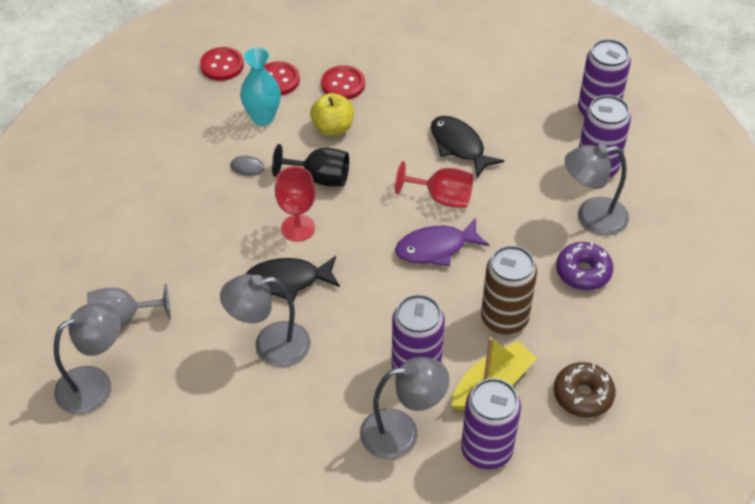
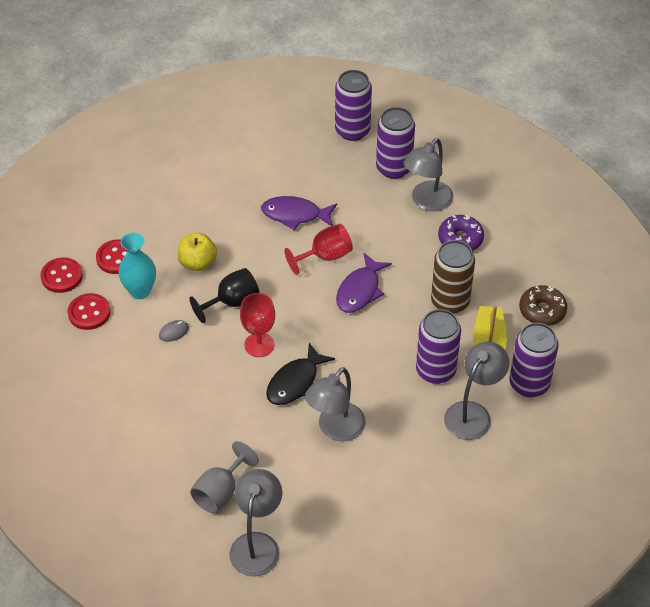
camera: 45 degrees left, 0 degrees up
red button [321,65,365,100] -> red button moved to [68,293,110,330]
black fish [431,116,504,177] -> purple fish [261,196,337,230]

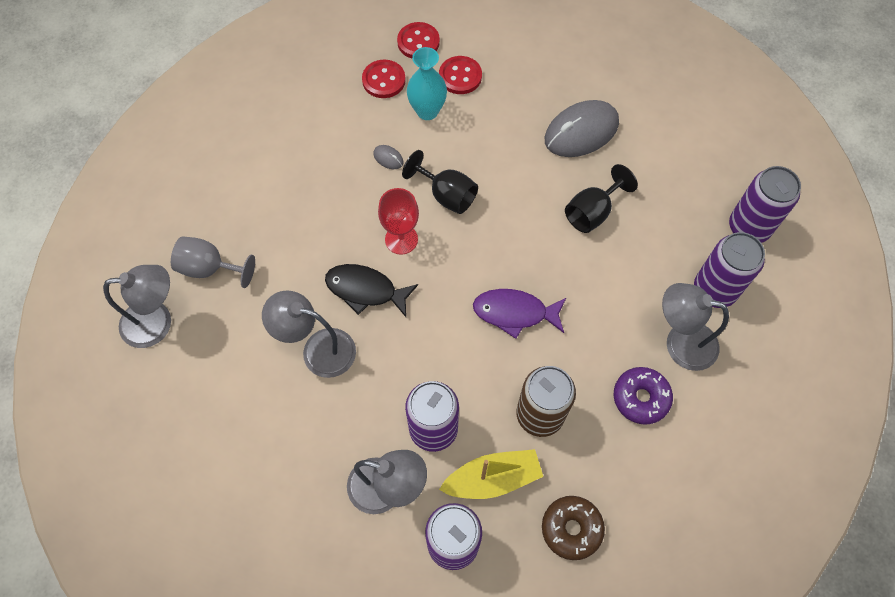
camera: 70 degrees right, 15 degrees up
yellow apple [178,233,217,271] -> none
purple fish [261,196,337,230] -> black goblet [565,164,638,233]
red goblet [284,224,353,275] -> none
none -> grey mouse [545,100,619,157]

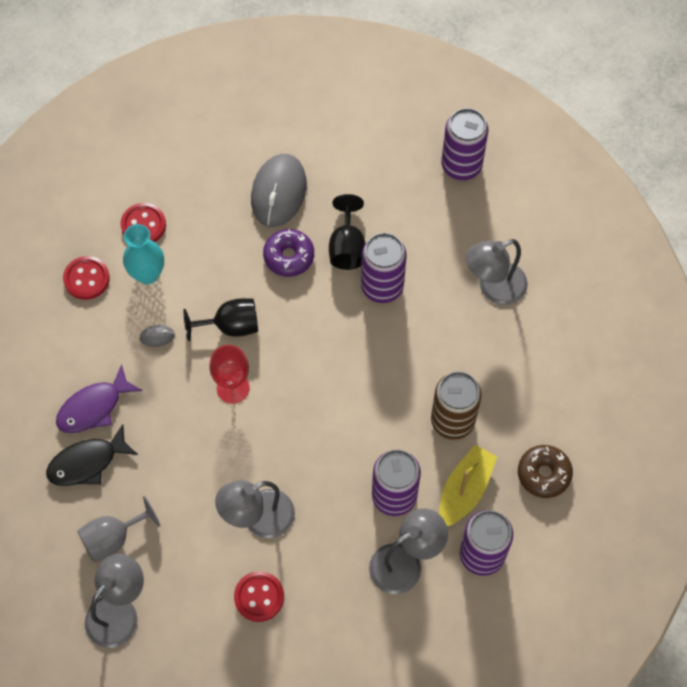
camera: 45 degrees left, 0 degrees up
black fish [325,264,418,317] -> black fish moved to [46,424,138,486]
red button [397,22,440,58] -> red button moved to [234,571,284,622]
purple fish [473,289,566,339] -> purple fish moved to [56,364,142,433]
purple donut [614,367,673,425] -> purple donut moved to [263,229,314,277]
purple can [694,232,765,308] -> purple can moved to [361,233,407,303]

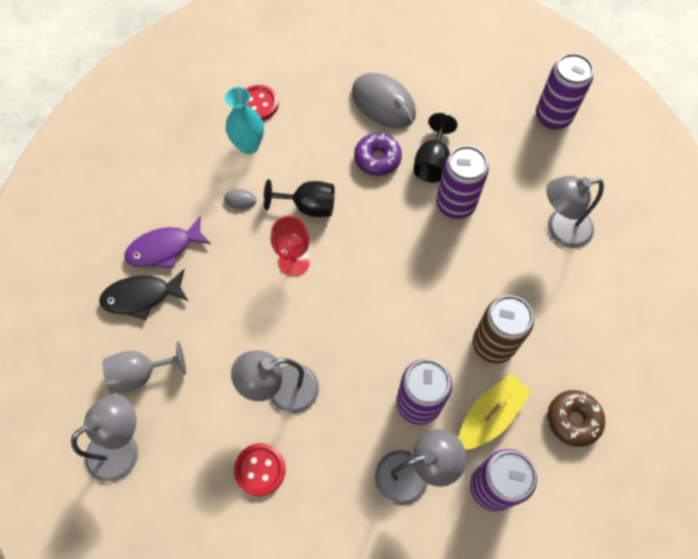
camera: 15 degrees right, 0 degrees up
red button [63,256,110,300] -> none
grey mouse [251,154,307,227] -> grey mouse turned 75 degrees counterclockwise [352,73,416,128]

